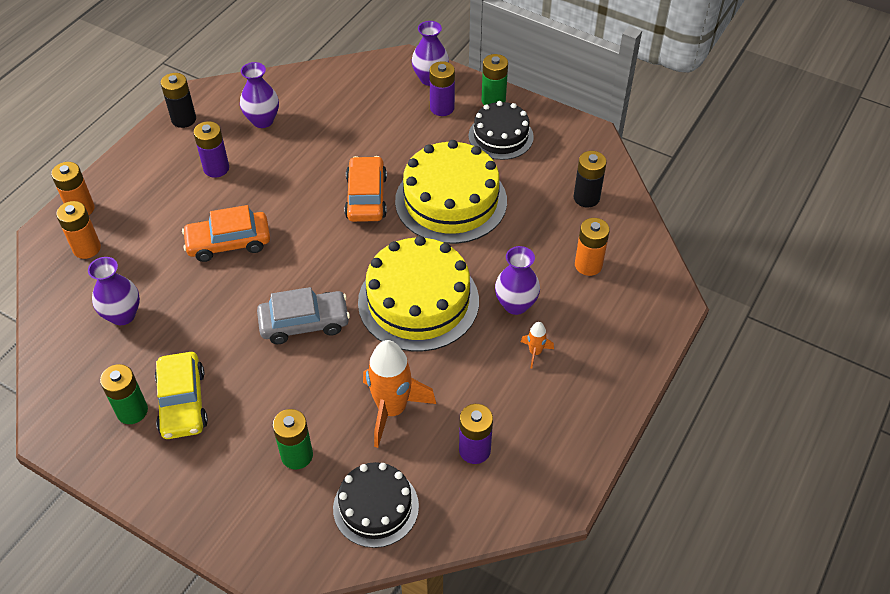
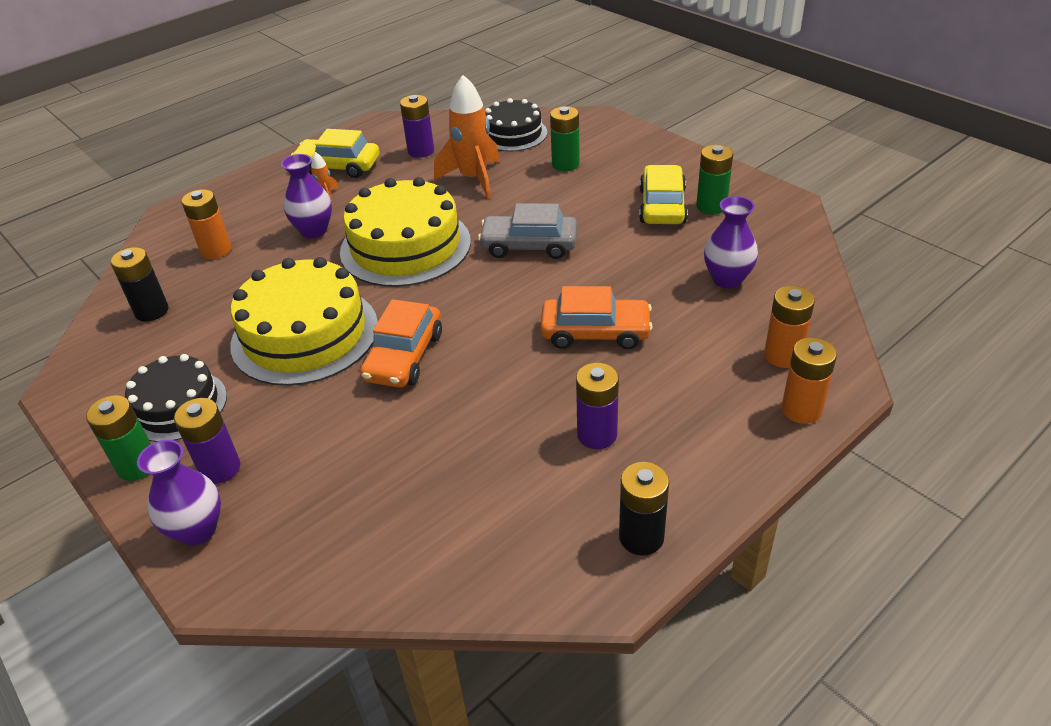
camera: 160 degrees left, 10 degrees down
purple vase [240,62,279,128] -> none
none -> yellow car [291,129,380,178]

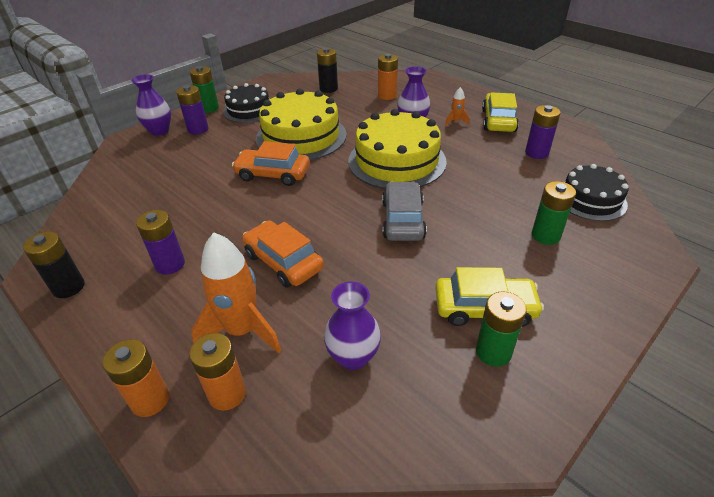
camera: 85 degrees right, 0 degrees up
orange rocket [434,75,500,199] -> orange rocket moved to [191,233,281,353]
orange car [541,286,653,349] -> orange car turned 135 degrees clockwise [242,220,324,288]

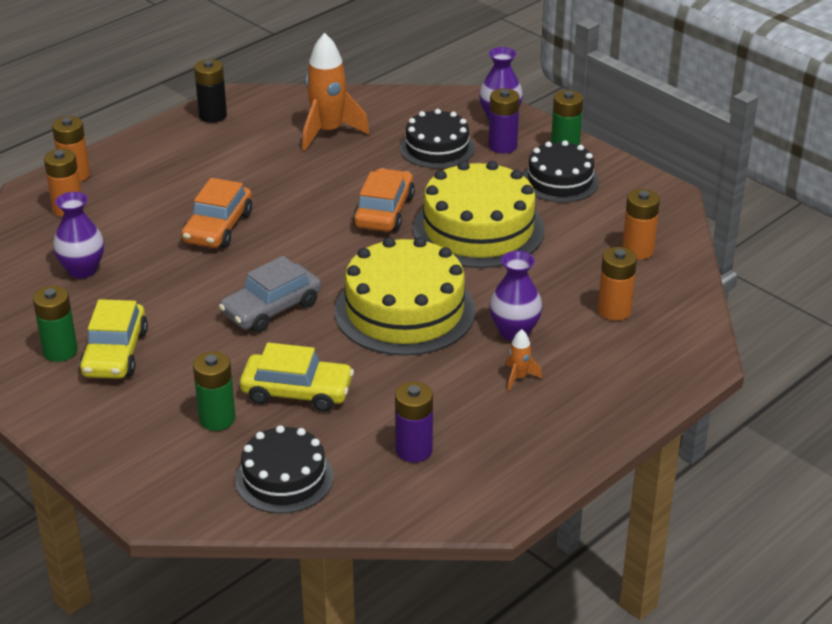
camera: 90 degrees right, 5 degrees down
purple battery [136,210,185,275] -> none
orange rocket [191,233,281,353] -> orange rocket moved to [302,33,370,151]
orange car [242,220,324,288] -> orange car turned 150 degrees clockwise [181,178,252,248]
black battery [317,48,338,93] -> orange battery [622,189,660,259]
grey car [382,182,427,241] -> grey car turned 135 degrees clockwise [219,256,321,333]
yellow car [482,92,519,132] -> yellow car moved to [240,342,354,412]
none -> black cake [400,109,475,169]

